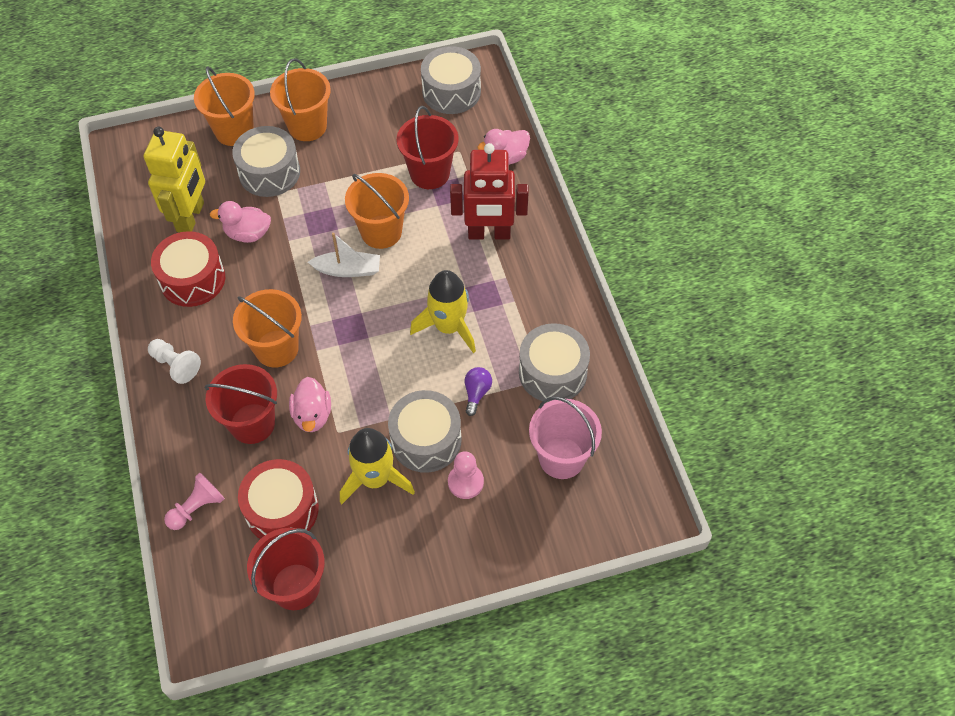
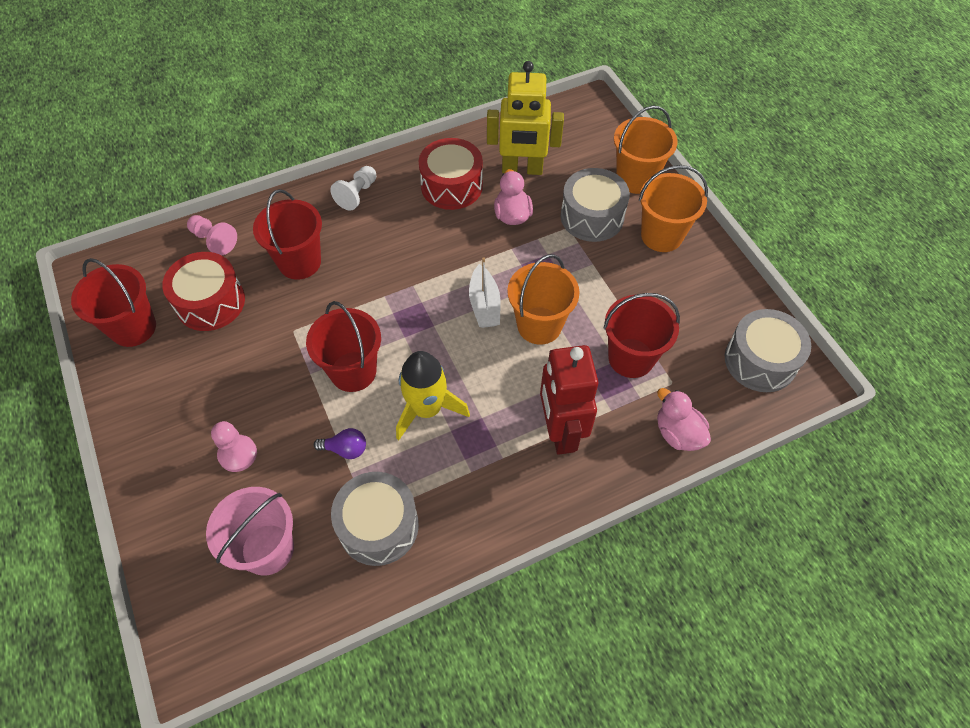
camera: 80 degrees right, 0 degrees up
orange bucket [233,289,302,368] -> none
pink duck [289,377,331,432] -> none
yellow rocket [340,428,415,504] -> none
grey drum [388,390,462,473] -> none
none -> red bucket [306,301,381,392]

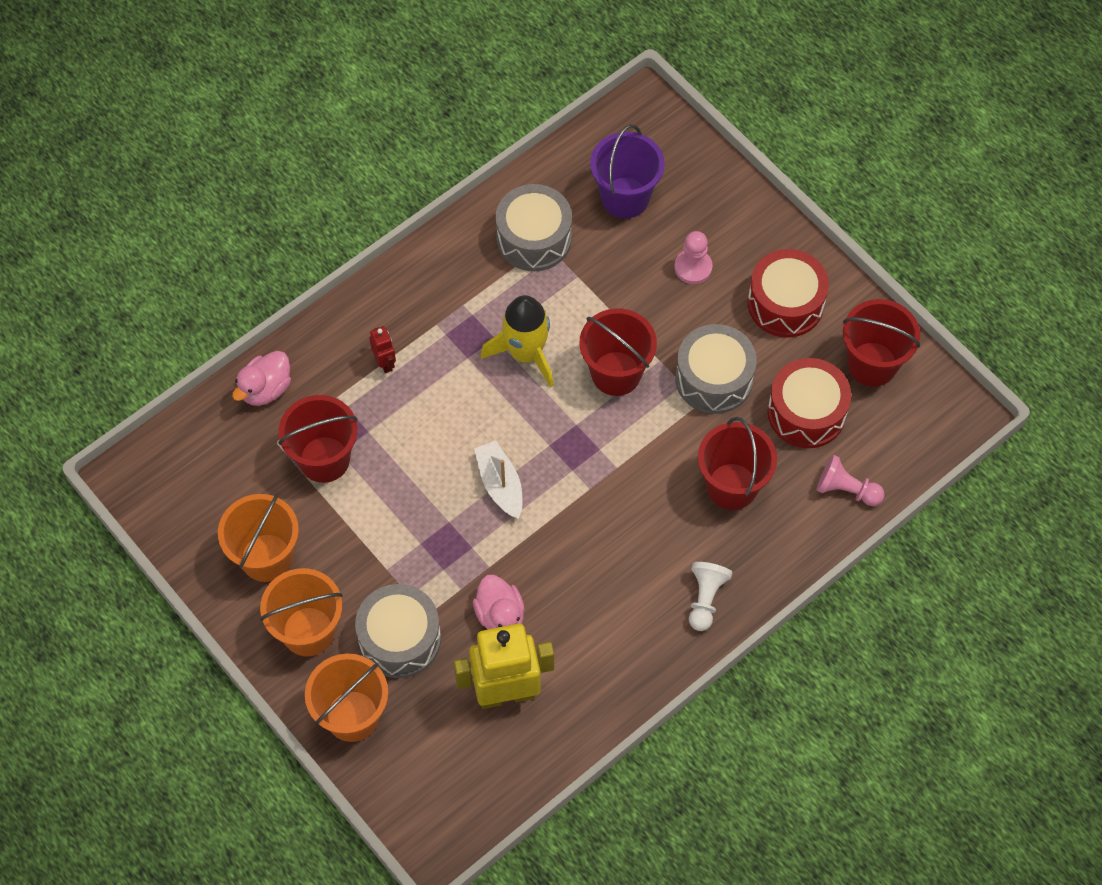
camera: 165 degrees right, 5 degrees up
pink bucket [206,487,294,576] -> purple bucket [590,124,665,218]
purple light bulb [314,428,366,459] -> none
red drum [419,138,483,210] -> red drum moved to [748,249,829,338]
orange bucket [507,254,580,345] -> orange bucket moved to [218,494,299,582]
red robot [540,345,598,455] -> red robot [370,326,396,373], size x0.44
pink duck [657,388,711,451] -> pink duck turned 90 degrees clockwise [232,351,291,406]
grey drum [725,309,811,392] -> grey drum moved to [675,324,757,414]

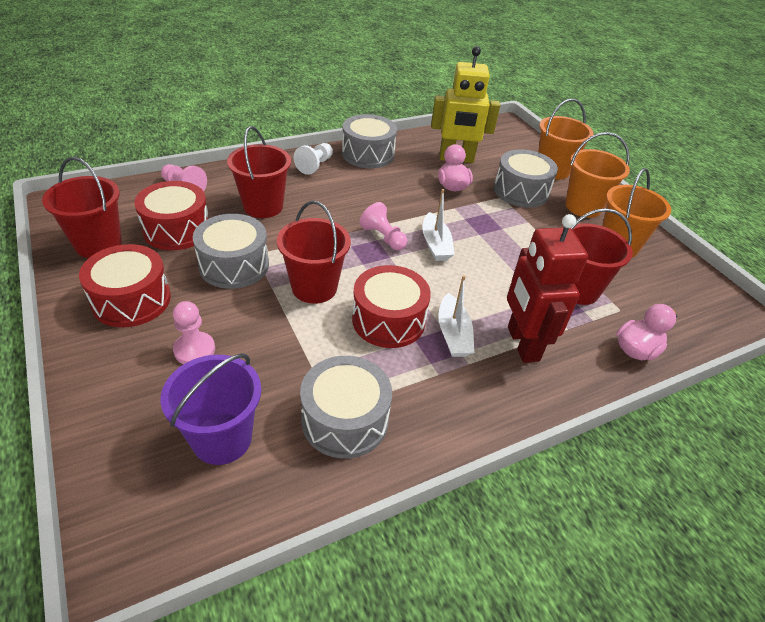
camera: 170 degrees left, 20 degrees down
red robot [370,326,396,373] -> red robot [507,214,588,363], size x2.30
yellow rocket [481,295,554,388] -> red drum [352,265,431,348]
none -> grey drum [342,114,397,168]
none -> pink pawn [359,202,407,250]
none -> white boat [438,275,474,357]

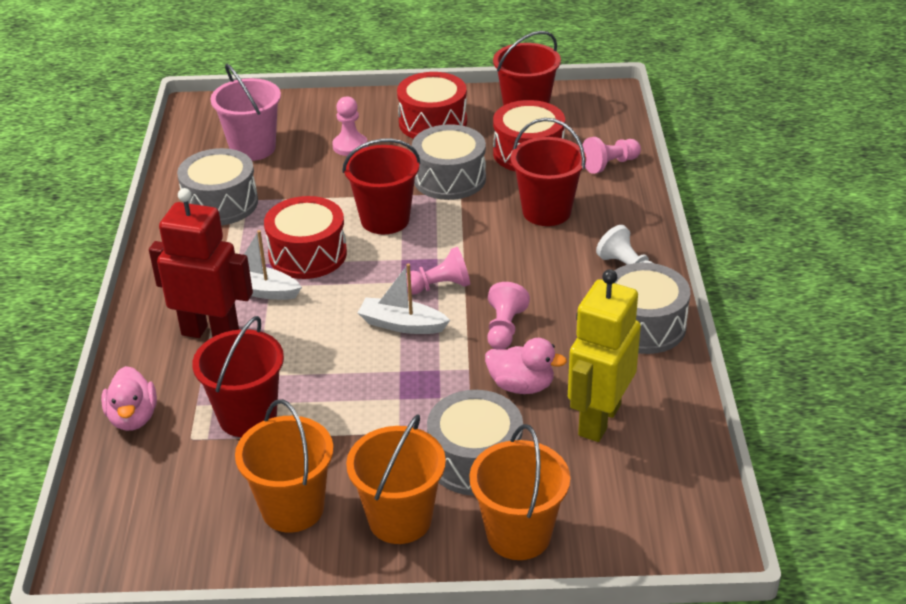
camera: 120 degrees right, 5 degrees down
purple bucket [161,353,261,465] -> pink bucket [211,64,281,161]
none -> pink pawn [487,282,530,349]

